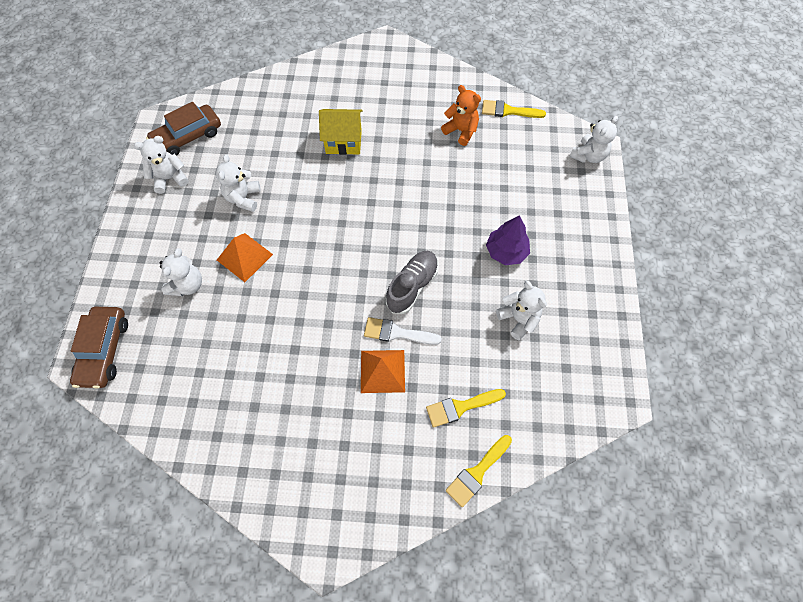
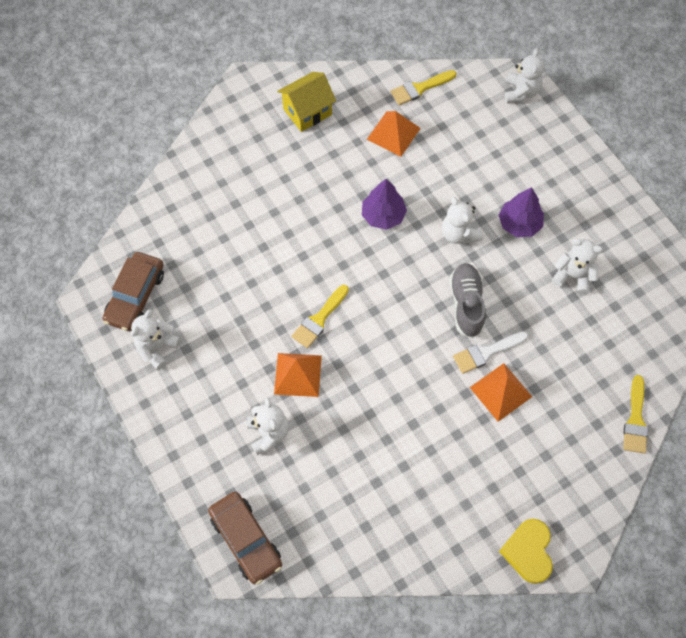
camera: 35 degrees left, 0 degrees up
white teddy bear [216,154,261,212] -> white teddy bear moved to [442,197,483,244]
yellow house [319,109,363,155] -> yellow house moved to [277,72,336,132]
yellow brush [426,389,506,428] -> yellow brush moved to [292,285,349,348]
orange teddy bear [441,85,481,146] -> orange pyramid [367,111,421,157]
none -> purple tree [362,179,407,230]
none -> yellow heart [499,519,553,584]

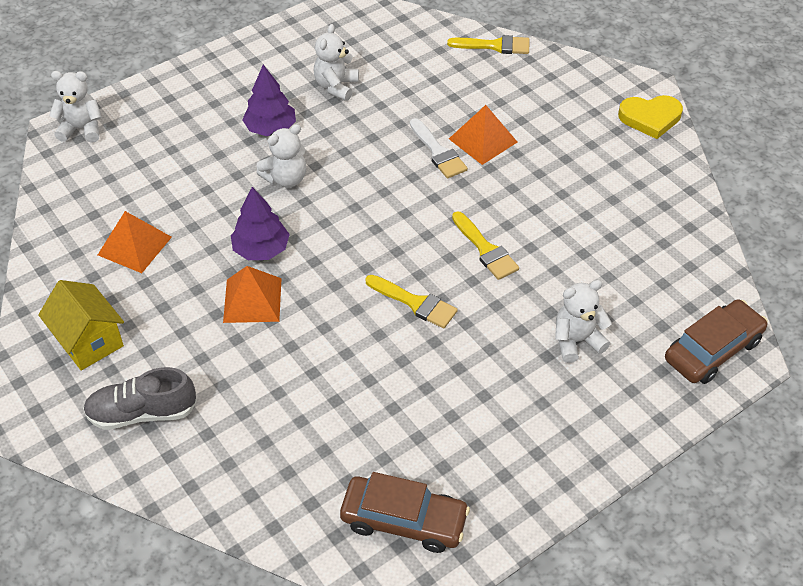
camera: 95 degrees left, 15 degrees down
white teddy bear [131,309,181,370] -> none
orange pyramid [274,353,322,397] -> orange pyramid moved to [223,266,282,323]
yellow brush [390,70,456,105] -> yellow brush moved to [452,211,519,280]
grey shoe [449,263,486,338] -> grey shoe moved to [83,367,197,430]

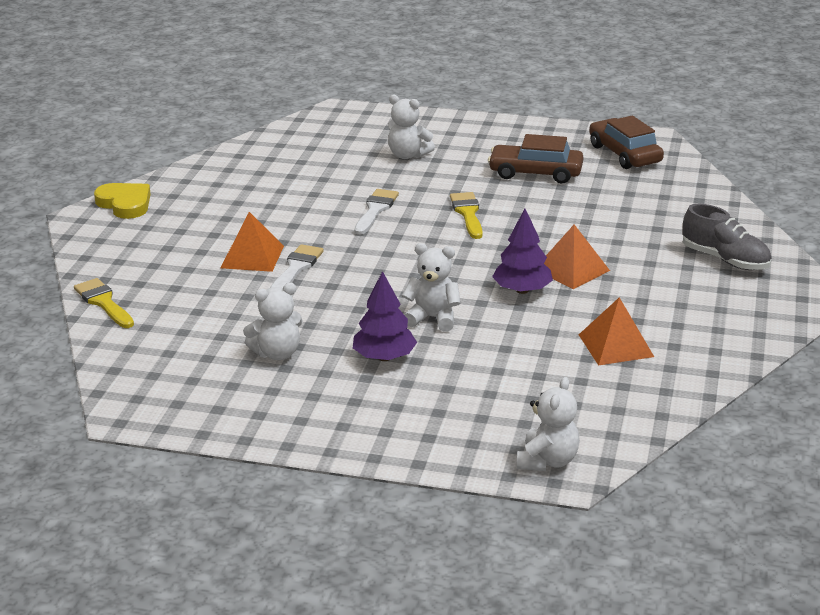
camera: 130 degrees left, 20 degrees down
yellow house [38,280,124,371] -> none
white teddy bear [49,71,102,143] -> white teddy bear turned 120 degrees counterclockwise [517,377,580,471]
yellow brush [452,211,519,280] -> white brush [354,189,399,235]
brown car [665,299,768,384] -> brown car moved to [488,134,583,183]

